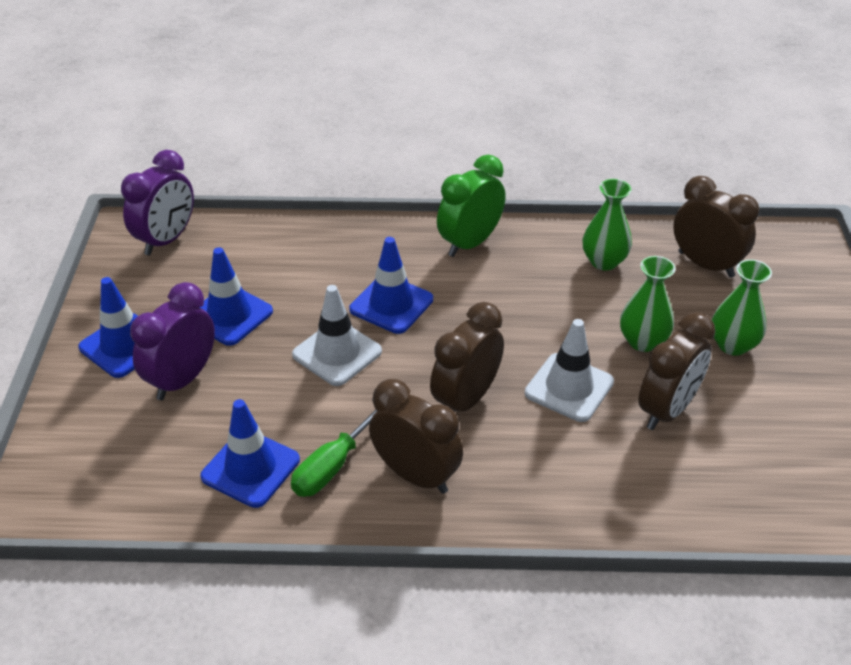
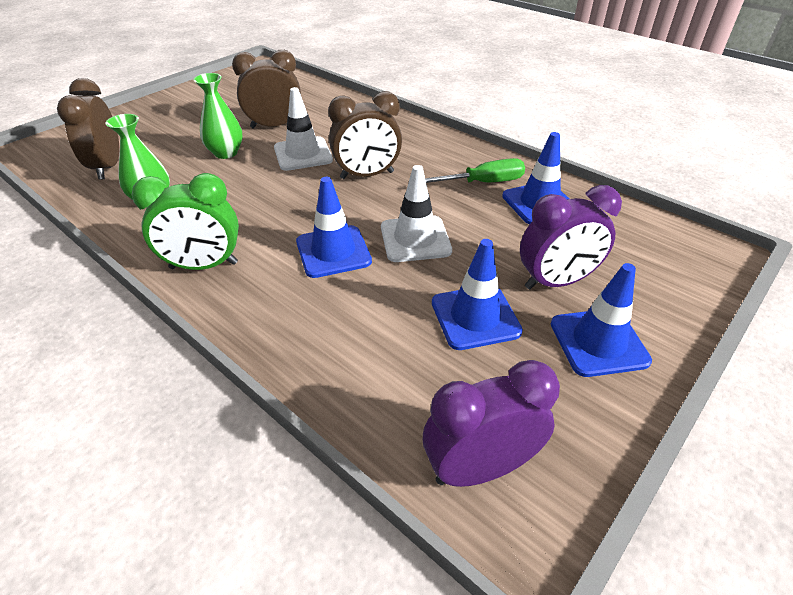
camera: 140 degrees left, 0 degrees up
brown clock [369,379,463,494] -> none
green vase [712,259,772,356] -> none

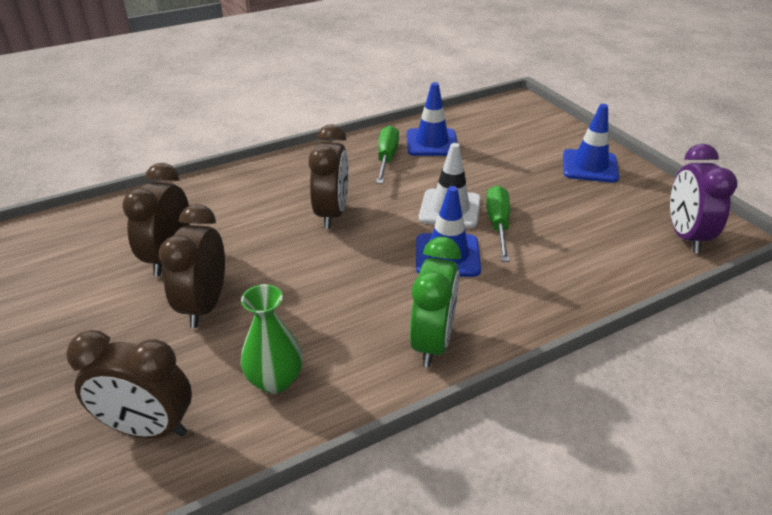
camera: 70 degrees left, 5 degrees down
green vase [194,73,243,159] -> brown clock [159,204,225,328]
white traffic cone [274,87,333,171] -> none
blue traffic cone [432,239,523,350] -> none
purple clock [520,185,622,289] -> none
none -> green screwdriver [486,185,510,262]

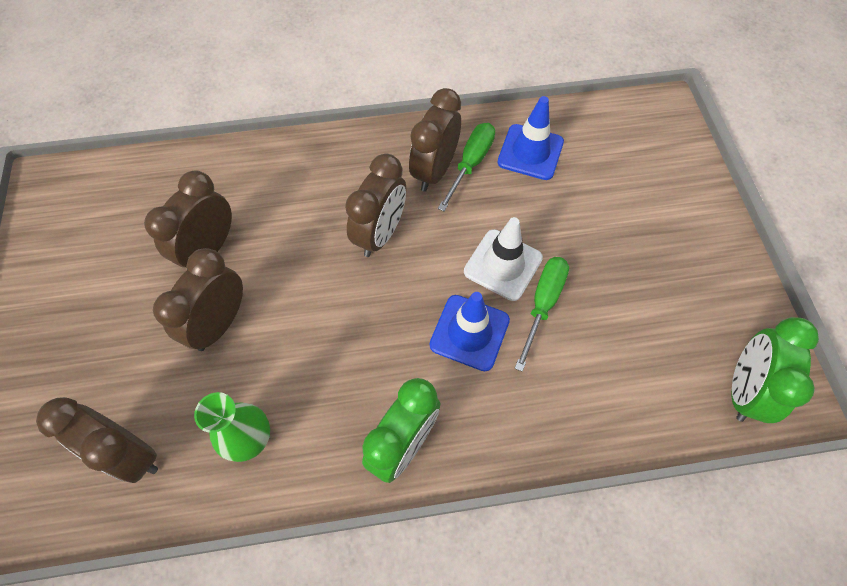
camera: 20 degrees right, 25 degrees up
blue traffic cone [563,104,619,183] -> none
purple clock [670,144,737,253] -> green clock [731,317,819,423]
none -> brown clock [409,88,461,192]

